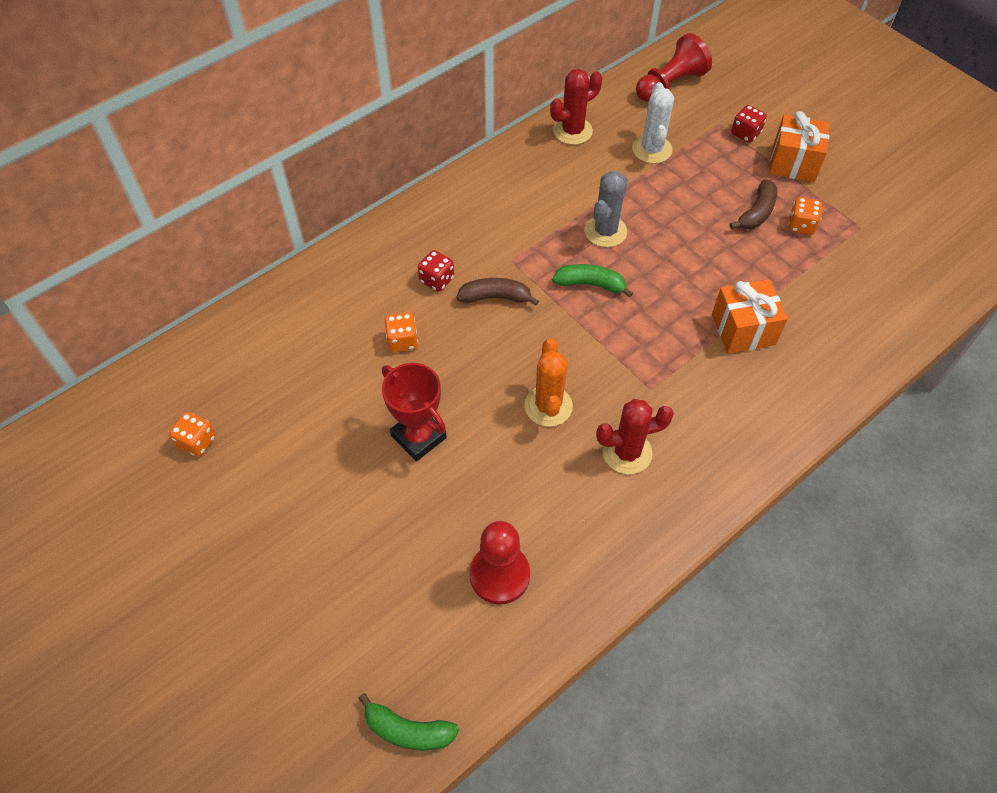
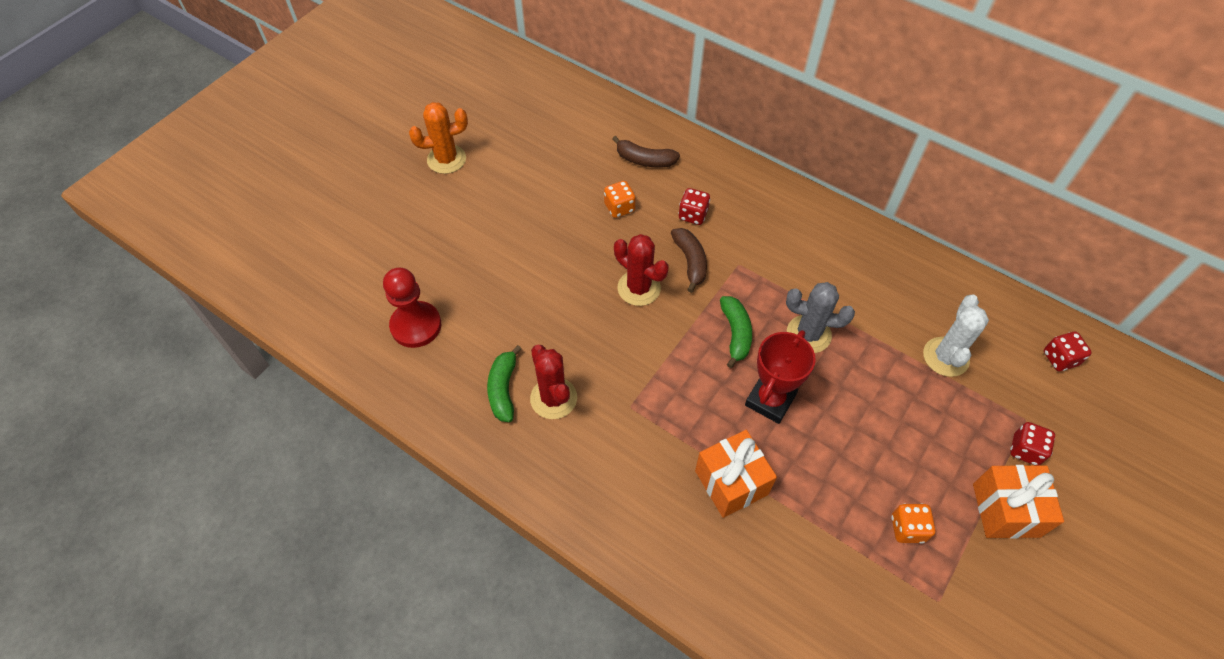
camera: 75 degrees right, 0 degrees up
orange dice [169,412,215,457] -> none
green banana [358,693,459,750] -> green banana moved to [487,345,522,422]
red trophy [382,363,447,461] -> red trophy moved to [745,330,816,424]
orange cactus [524,338,573,427] -> orange cactus moved to [409,102,468,174]
red cactus [550,69,602,145] -> red cactus moved to [614,234,669,306]
white cactus [632,82,674,164] -> white cactus turned 60 degrees counterclockwise [923,294,989,377]
red pawn [636,33,712,102] -> red dice [1044,332,1092,371]
brown banana [730,179,777,229] -> brown banana moved to [612,136,680,168]

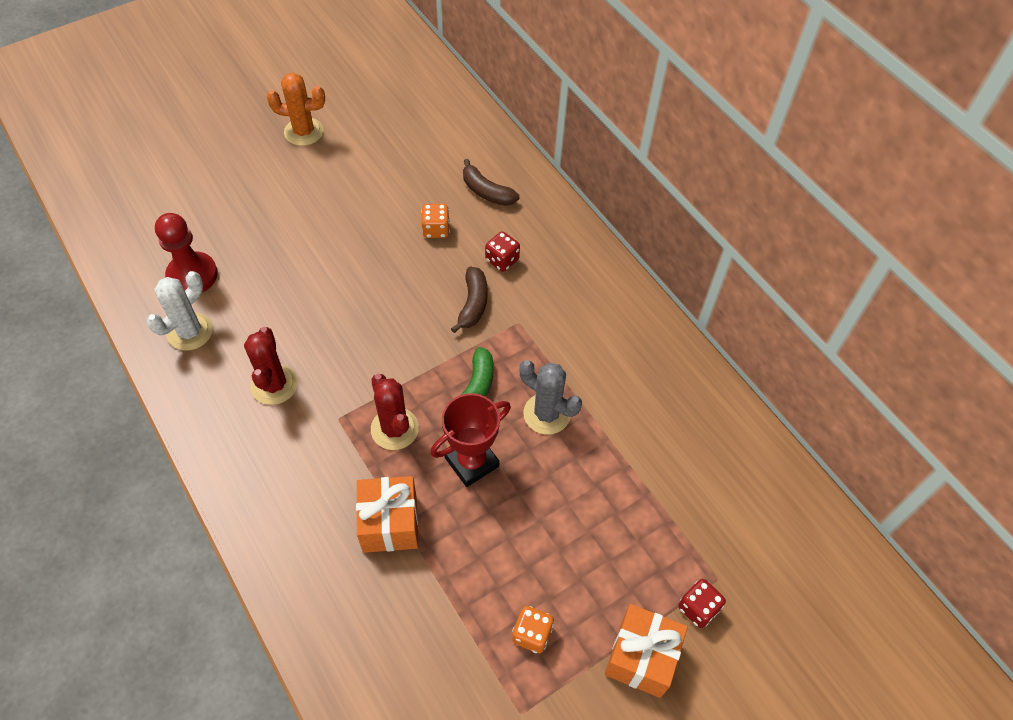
camera: 20 degrees right, 0 degrees up
green banana [487,345,522,422] -> none
red cactus [614,234,669,306] -> red cactus moved to [371,374,419,450]
white cactus [923,294,989,377] -> white cactus moved to [147,271,213,350]
red dice [1044,332,1092,371] -> none

